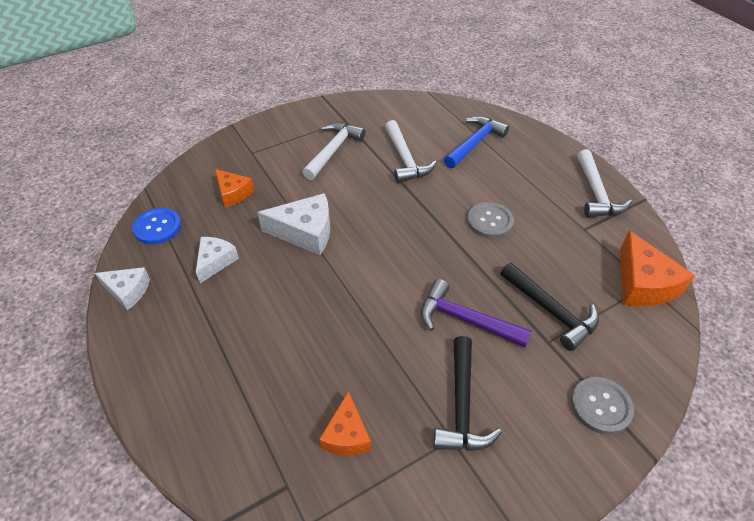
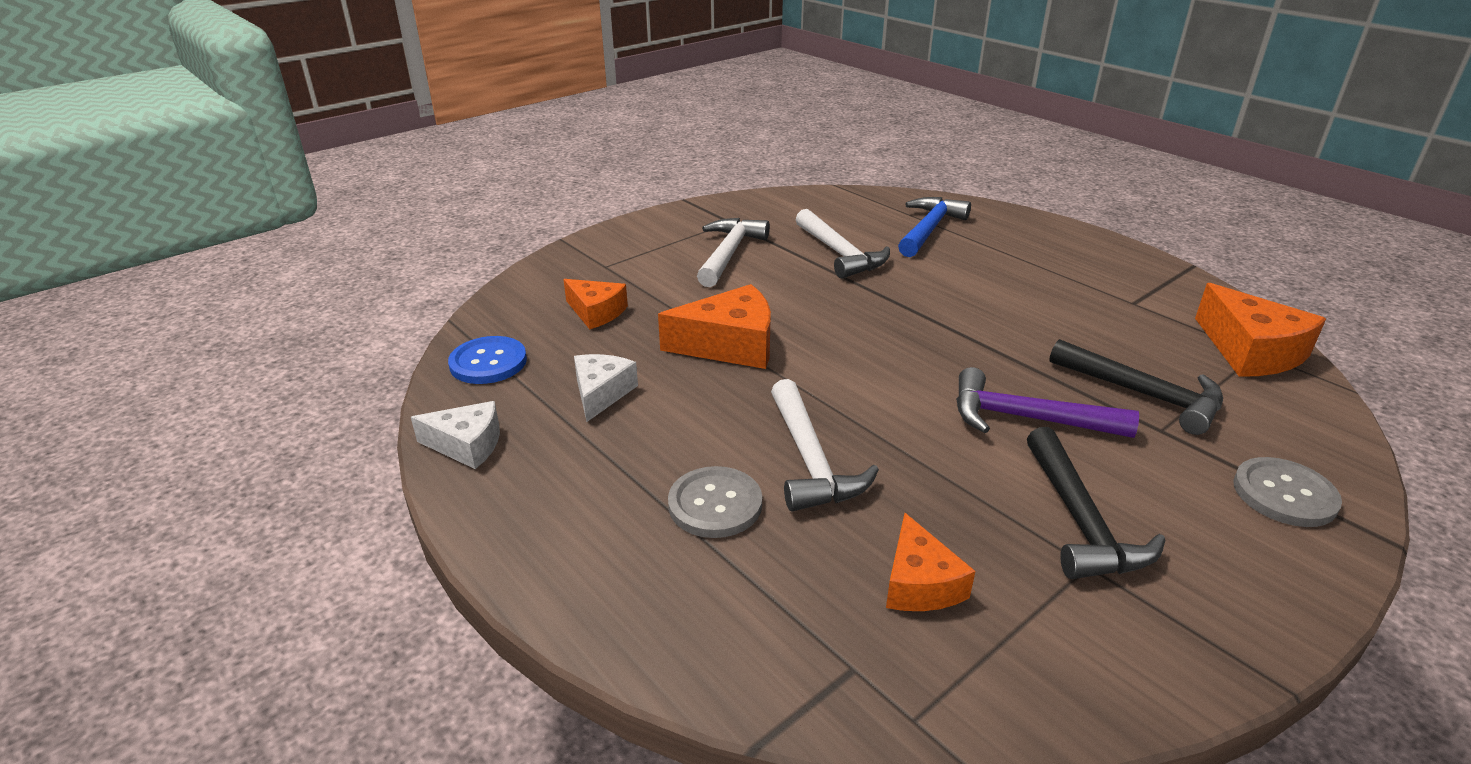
camera: 10 degrees left, 15 degrees down
white cheese [257,193,330,255] -> orange cheese [658,284,771,369]
grey button [467,202,514,238] -> grey button moved to [668,466,762,538]
white hammer [577,149,632,217] -> white hammer moved to [771,379,879,512]

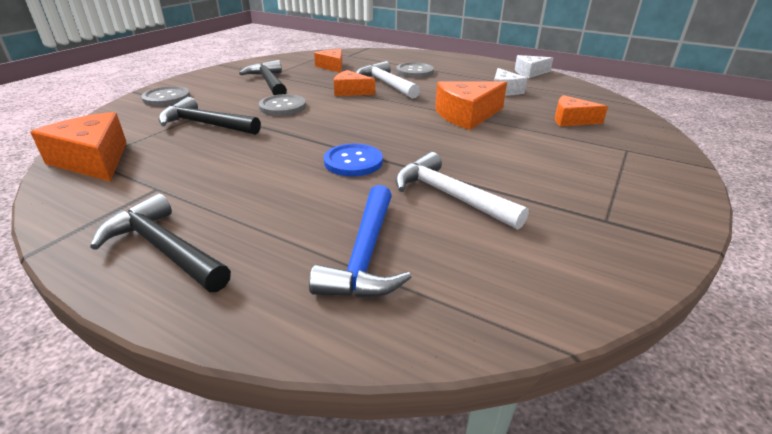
camera: 160 degrees right, 0 degrees up
blue button [448,336,527,384] -> blue button moved to [324,144,383,177]
white hammer [697,218,770,287] -> none
purple hammer [956,367,1139,438] -> grey button [259,94,306,116]
none -> black hammer [90,193,231,292]
none -> orange cheese [334,70,375,96]

